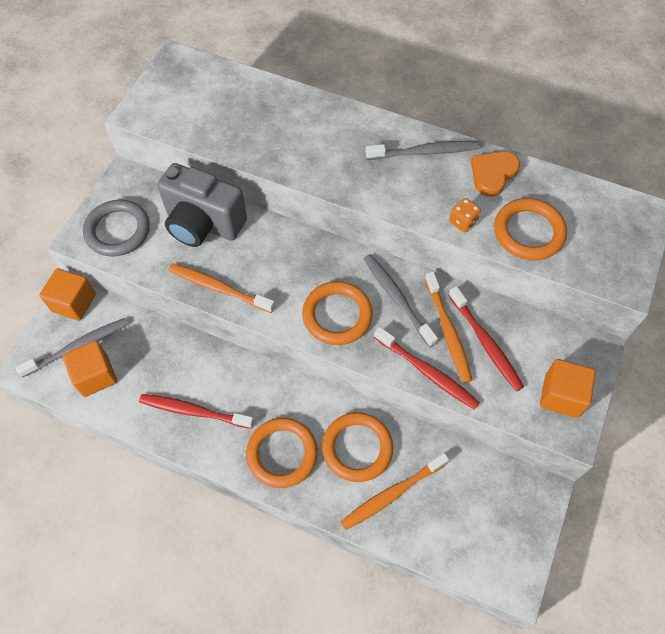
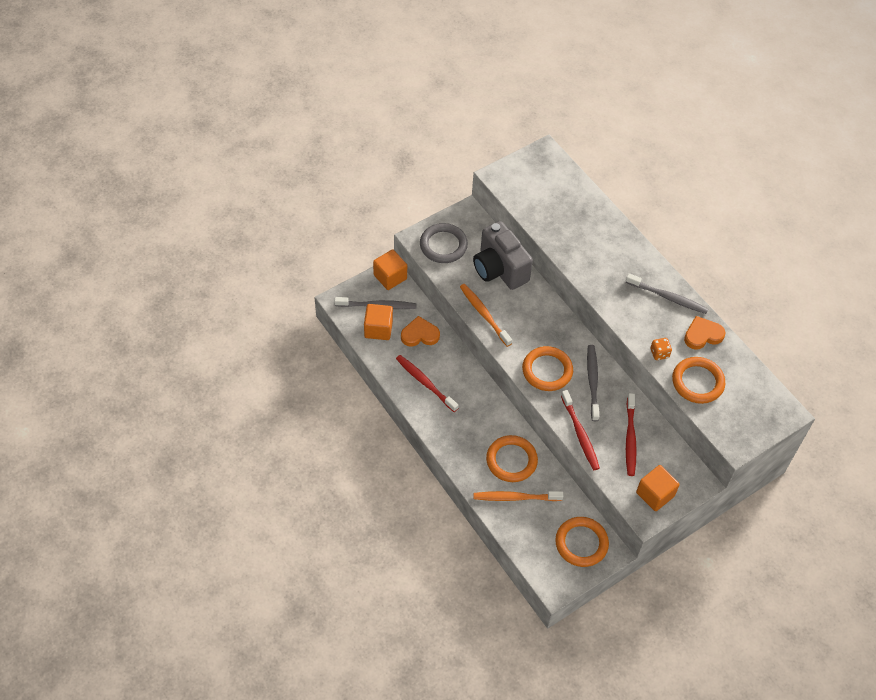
camera: 30 degrees right, 5 degrees down
orange ring [246,418,318,488] -> orange ring moved to [555,517,609,567]
orange toothbrush [425,271,472,383] -> none
none -> orange heart [401,316,440,347]

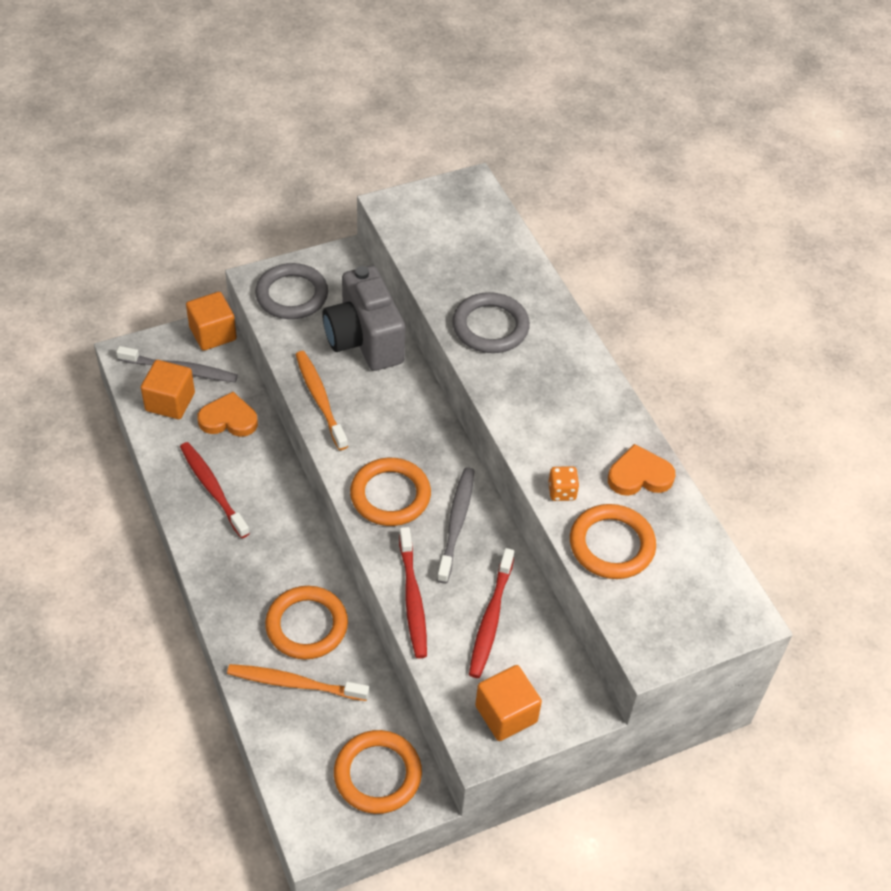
camera: 10 degrees right, 5 degrees down
grey toothbrush [626,273,708,314] -> none
none -> grey ring [452,292,530,353]

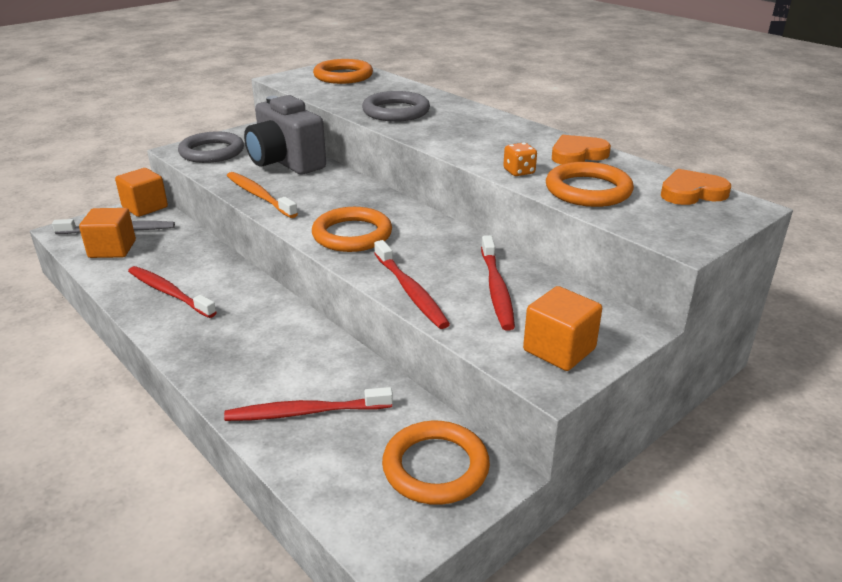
camera: 15 degrees left, 20 degrees down
orange heart [197,392,258,437] -> orange heart moved to [661,169,731,205]
orange toothbrush [227,664,369,701] -> red toothbrush [224,387,393,421]
orange ring [265,586,348,659] -> orange ring moved to [313,59,373,84]
grey toothbrush [437,467,474,583] -> none

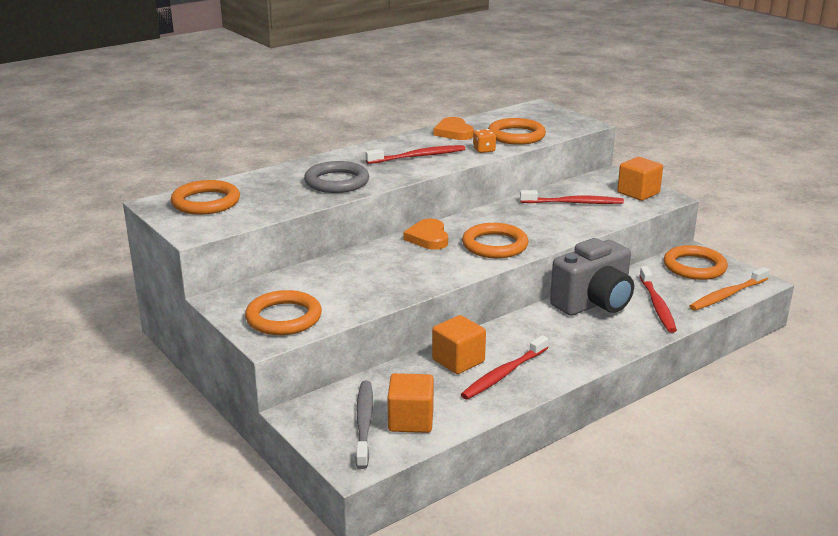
camera: 85 degrees left, 5 degrees down
orange cube [115,168,168,217] -> orange cube moved to [432,315,486,374]
grey ring [178,131,244,163] -> orange ring [245,290,322,335]
orange toothbrush [227,172,298,218] -> orange toothbrush moved to [689,267,769,311]
grey camera [244,95,326,174] -> grey camera moved to [550,238,634,316]
red toothbrush [374,240,450,329] -> red toothbrush moved to [365,145,465,164]
orange heart [661,169,731,205] -> orange heart moved to [404,219,448,250]

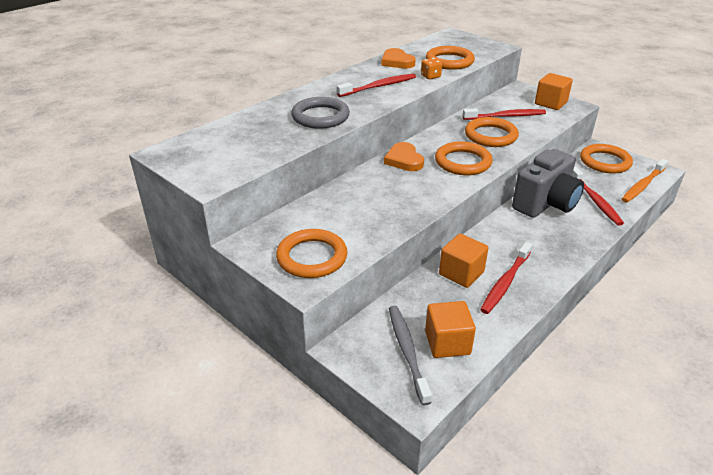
camera: 10 degrees left, 10 degrees up
orange ring [171,180,240,215] -> orange ring moved to [465,117,519,147]

